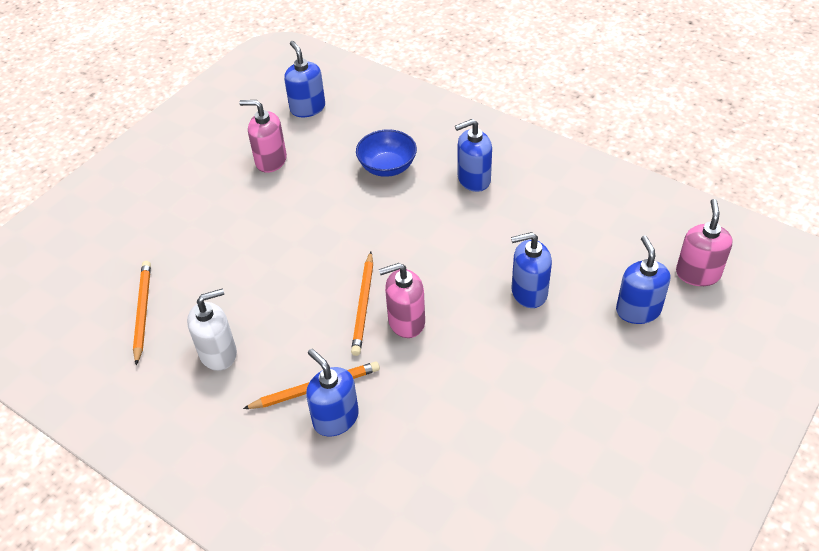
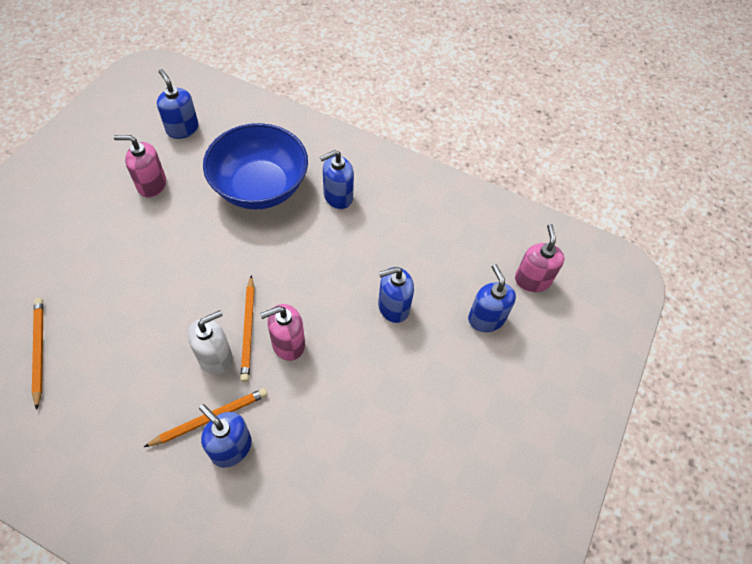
camera: 15 degrees left, 10 degrees up
white soap dispenser [187,289,237,371] -> white soap dispenser moved to [188,310,233,374]
blue bowl [356,129,417,177] -> blue bowl [203,123,308,210], size x1.84

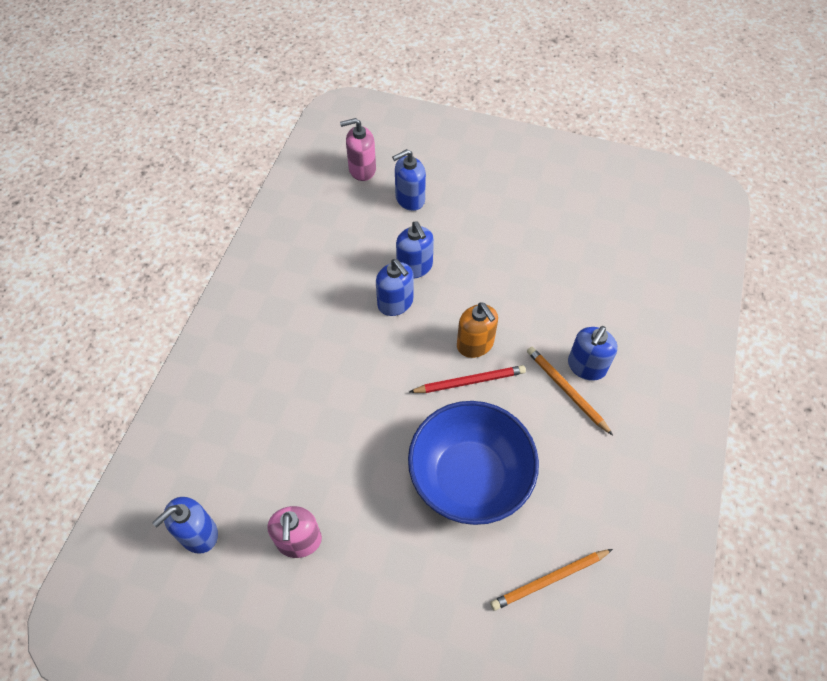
camera: 95 degrees left, 0 degrees up
white soap dispenser [188,310,233,374] -> none
blue bowl [203,123,308,210] -> blue bowl moved to [408,401,539,525]
orange pencil [240,275,254,382] -> red pencil [409,365,526,393]
pink soap dispenser [260,304,305,361] -> orange soap dispenser [457,302,498,358]
blue soap dispenser [320,150,354,209] -> blue soap dispenser moved to [376,259,413,316]

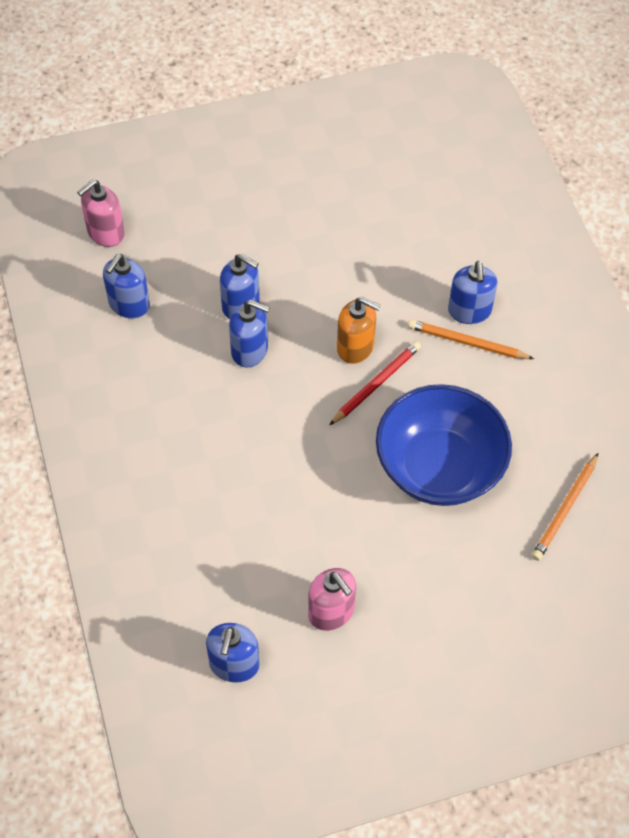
camera: 35 degrees left, 0 degrees up
blue soap dispenser [392,149,426,211] -> blue soap dispenser moved to [103,254,150,319]

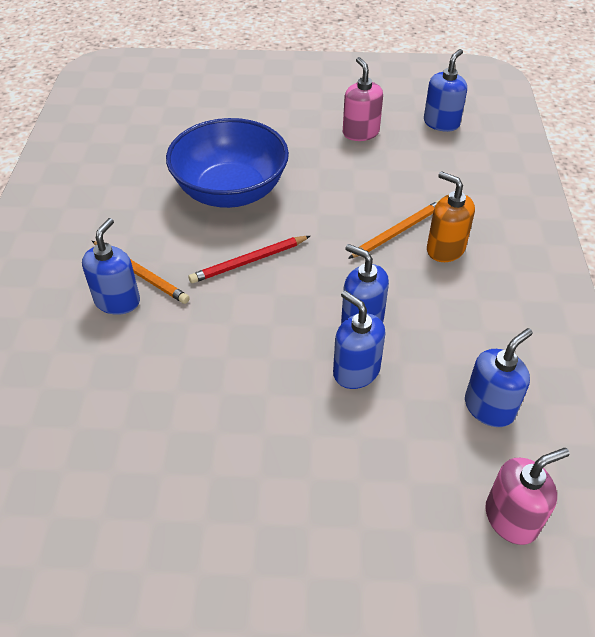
camera: 160 degrees left, 10 degrees down
orange soap dispenser [337,297,381,364] -> orange soap dispenser moved to [427,171,475,262]
orange pencil [532,453,598,561] -> orange pencil moved to [348,200,440,259]

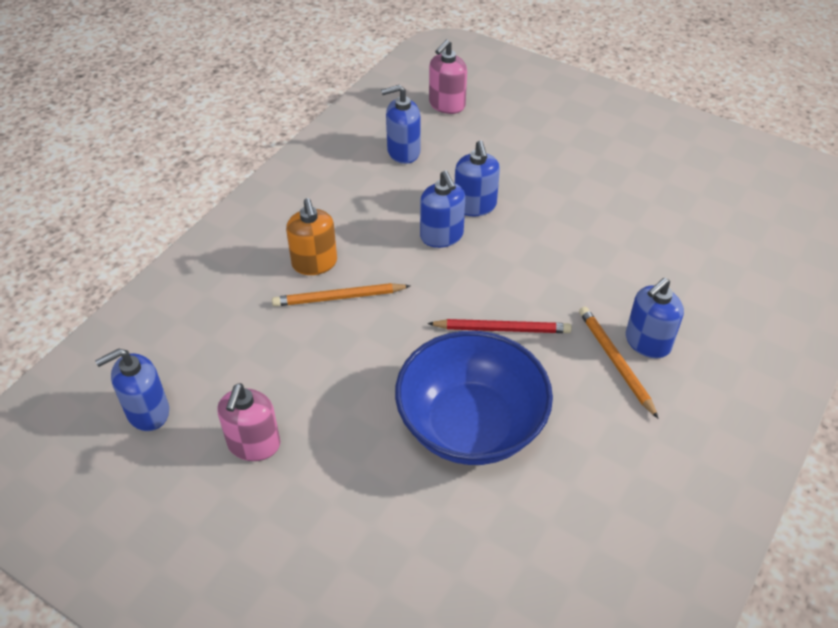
camera: 150 degrees left, 0 degrees up
pink soap dispenser [485,448,570,545] -> pink soap dispenser turned 60 degrees counterclockwise [429,39,467,114]

